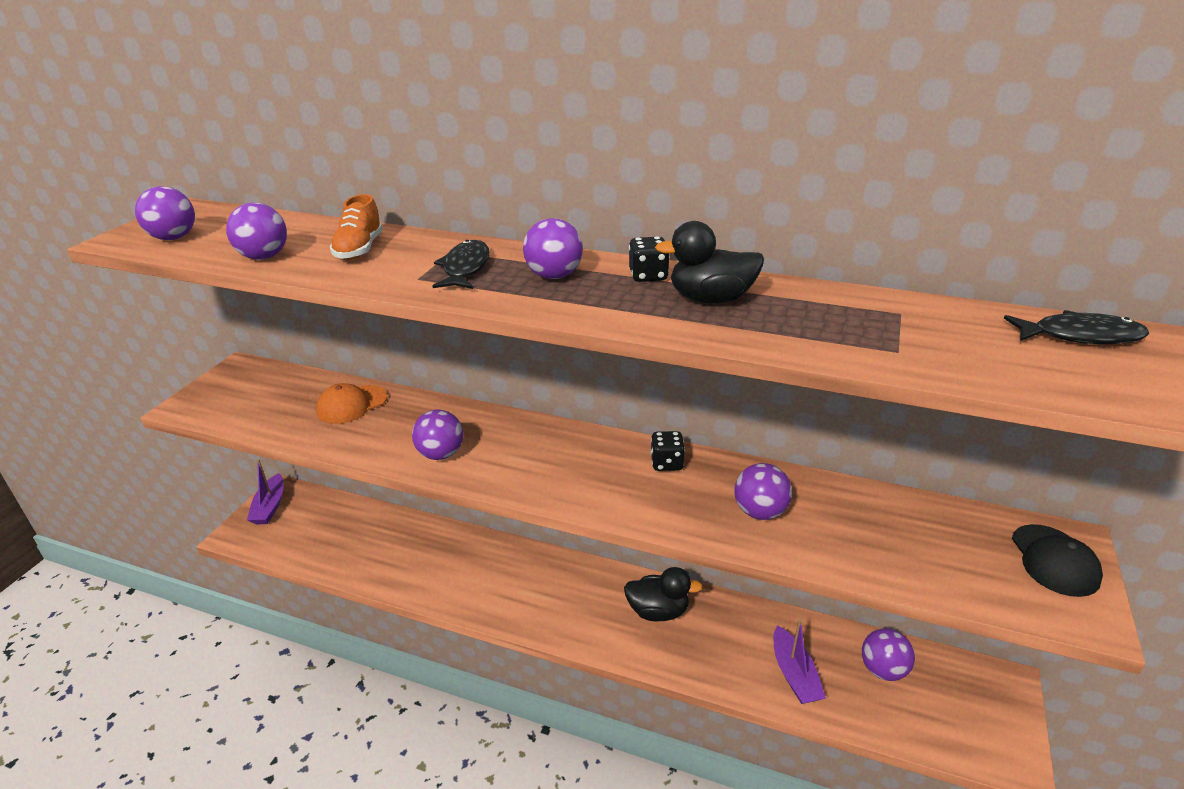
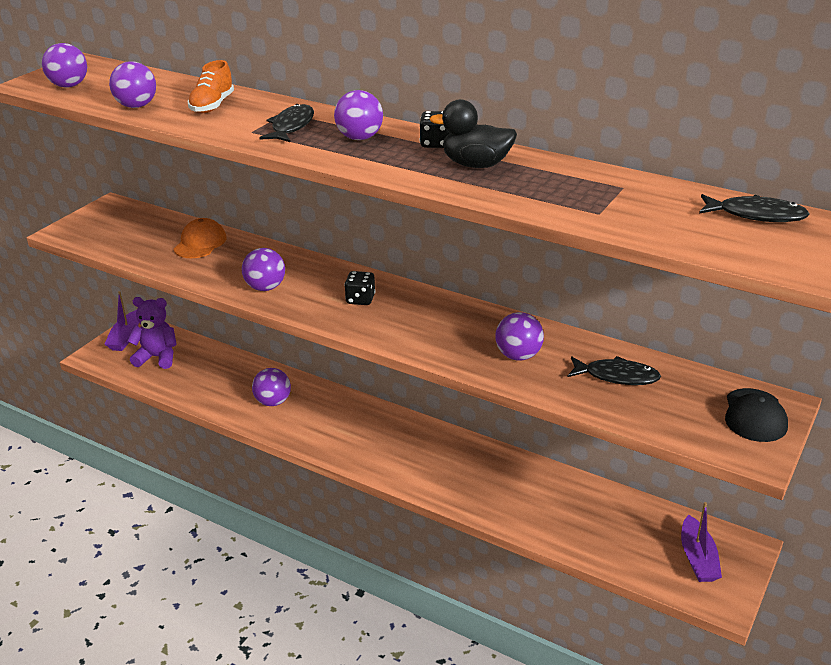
camera: 10 degrees right, 0 degrees up
orange cap [316,383,387,424] -> orange cap turned 135 degrees clockwise [174,218,227,258]
black duck [624,567,703,621] -> none
black dice [651,431,685,471] -> black dice moved to [344,271,376,305]
purple boat [774,619,826,704] -> purple boat moved to [681,502,722,582]
purple ball [862,629,915,681] -> purple ball moved to [252,368,291,406]
none -> purple teddy bear [127,297,177,369]
none -> black fish [568,356,661,385]

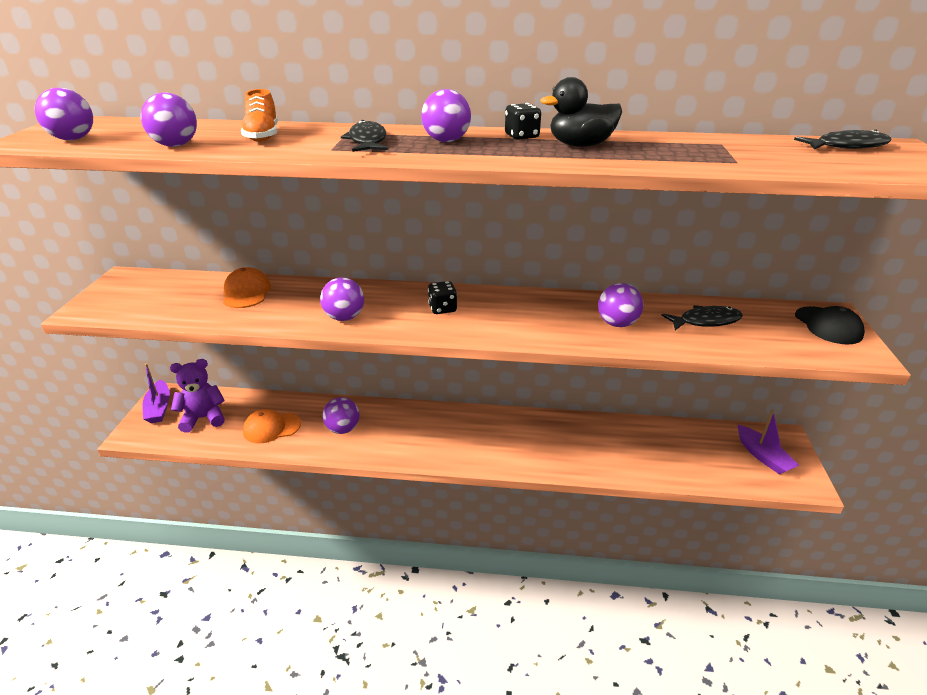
camera: 25 degrees left, 0 degrees up
none -> orange cap [243,409,301,443]

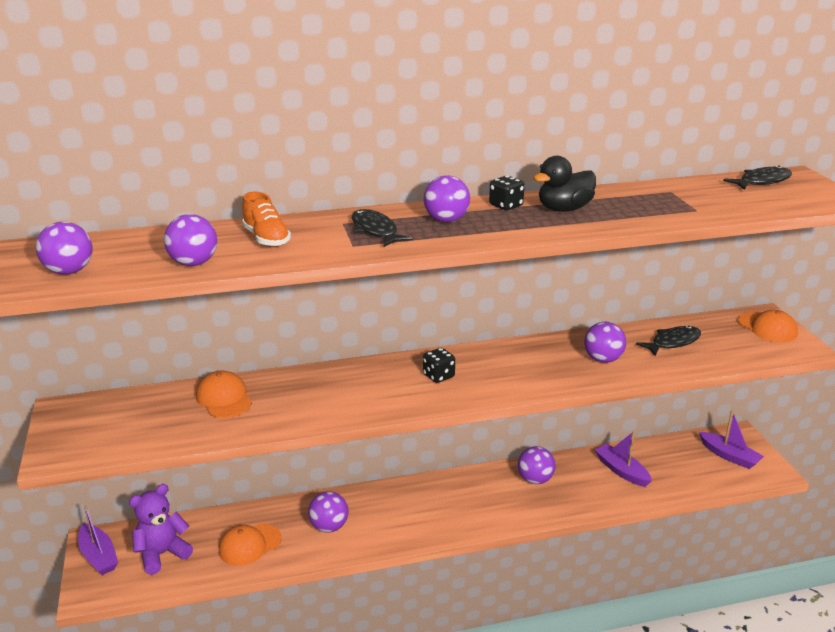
camera: 20 degrees left, 5 degrees down
purple ball [320,277,364,321] -> purple ball moved to [518,446,556,484]
black cap [795,306,865,344] -> orange cap [737,310,798,342]
none -> purple boat [595,431,652,487]

